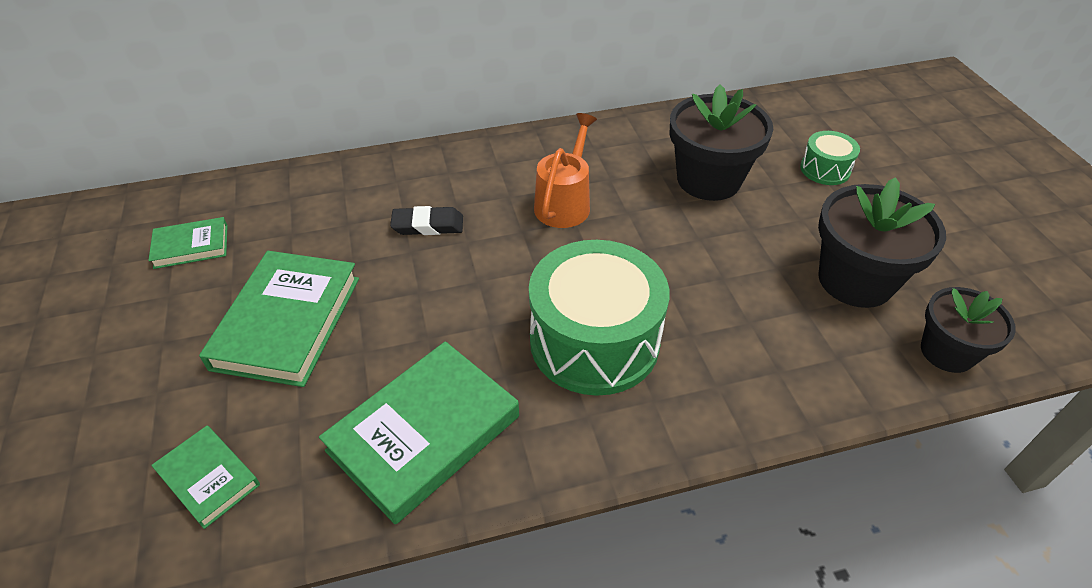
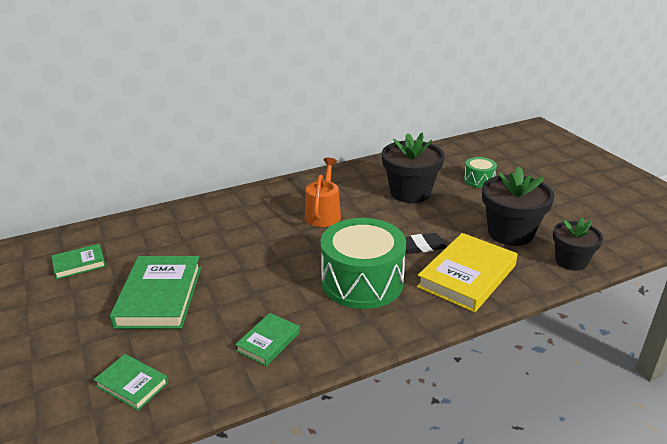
camera: 10 degrees left, 15 degrees down
green book [319,341,519,524] -> green book [235,313,300,366], size x0.53
black eraser [390,206,463,235] -> black eraser moved to [405,233,447,254]
none -> yellow book [417,233,518,312]

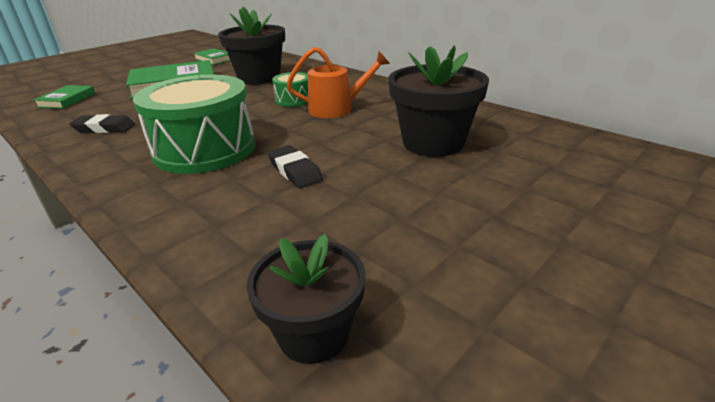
camera: 70 degrees right, 0 degrees up
green book [235,313,300,366] -> black eraser [69,114,135,133]
yellow book [417,233,518,312] -> none
green drum [464,157,497,188] -> green drum moved to [272,72,308,107]
black flower pot [482,166,555,246] -> black flower pot moved to [218,7,285,85]

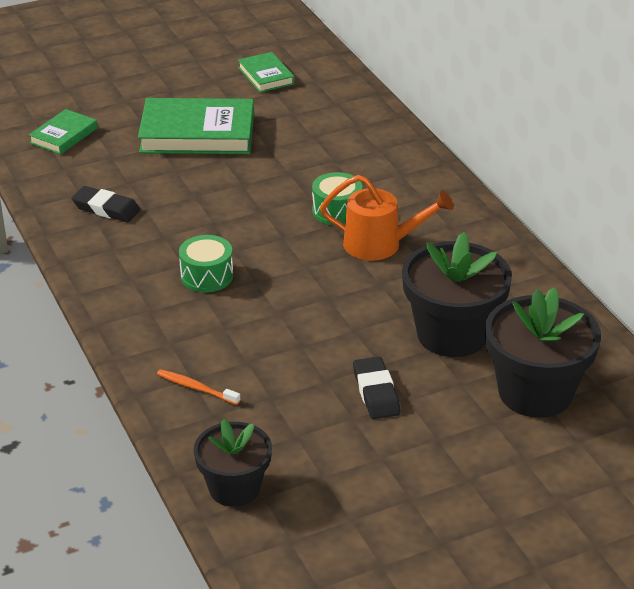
camera: 20 degrees right, 5 degrees up
green drum [133,75,255,174] -> green drum [179,235,233,292], size x0.47
black flower pot [218,7,285,85] -> black flower pot moved to [485,287,601,418]
black eraser [268,145,323,188] -> black eraser moved to [353,357,400,419]
none -> orange toothbrush [157,369,240,405]

